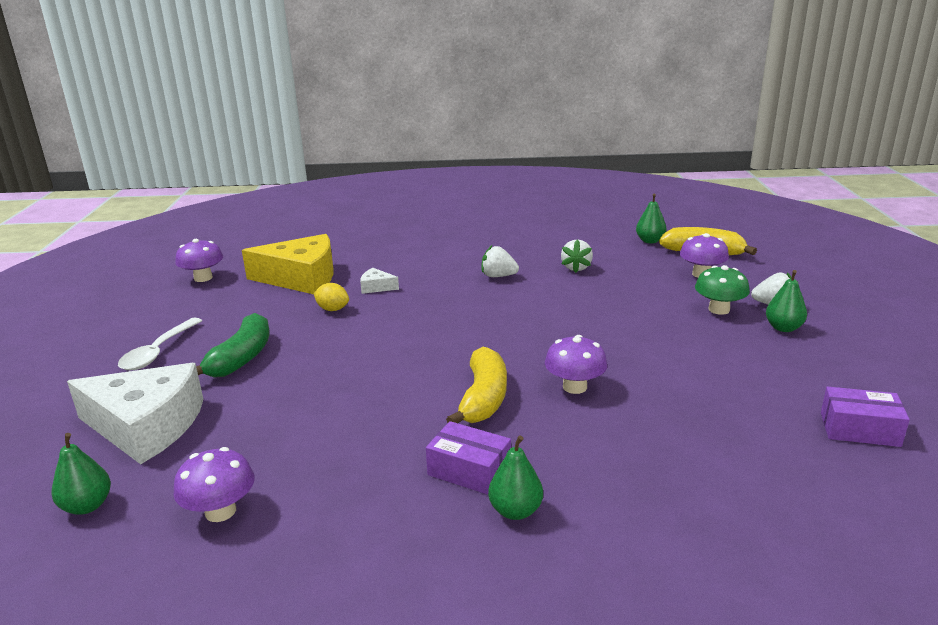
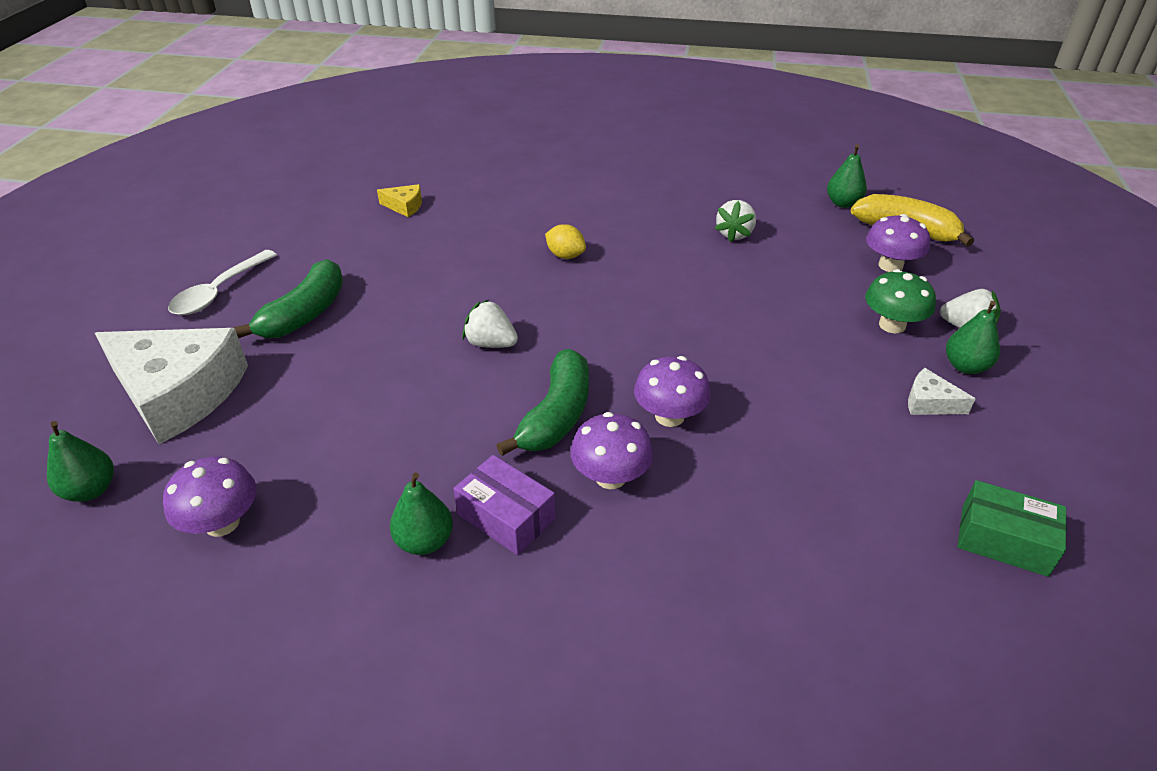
camera: 10 degrees right, 15 degrees up
purple mushroom [175,239,223,282] -> purple mushroom moved to [570,412,653,489]
yellow cheese [242,234,334,294] -> yellow cheese [377,184,422,217], size x0.42
yellow lemon [314,283,349,311] -> yellow lemon moved to [545,224,586,259]
white cheese [360,268,399,294] -> white cheese moved to [908,368,976,415]
yellow banana [446,347,507,423] -> green banana [496,349,589,456]
white strawberry [481,245,519,277] -> white strawberry moved to [462,300,518,348]
green pear [488,436,543,520] -> green pear moved to [390,472,453,555]
purple box [821,386,910,447] -> green box [957,480,1067,577]

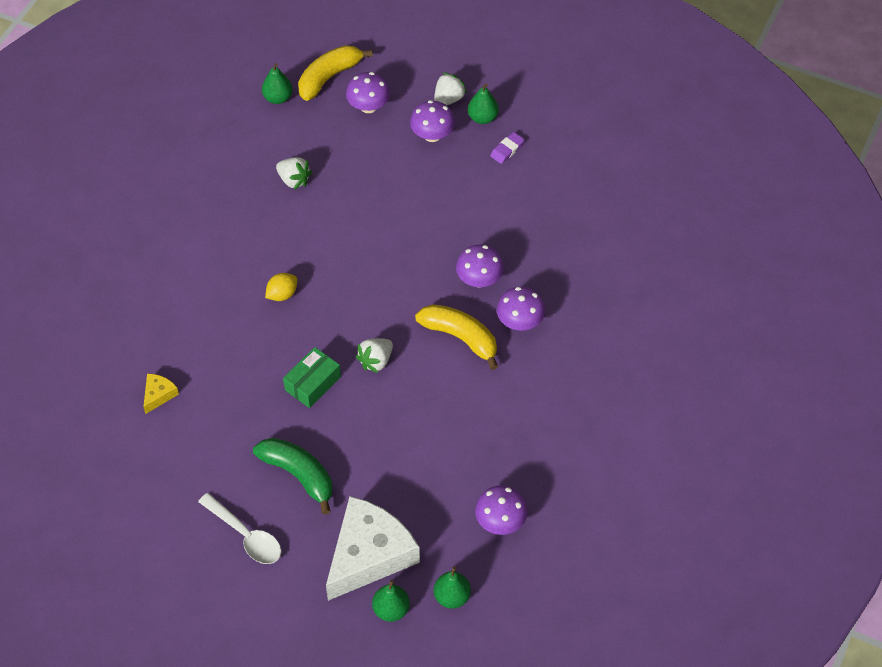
camera: 75 degrees left, 15 degrees up
green pear [390,472,453,555] -> green pear moved to [372,580,410,622]
purple box [453,455,556,555] -> none
green banana [496,349,589,456] -> yellow banana [415,304,498,370]
green mushroom [865,269,936,333] -> purple mushroom [410,100,455,142]
white cheese [908,368,976,415] -> purple eraser [490,132,525,164]
green box [957,480,1067,577] -> green box moved to [283,347,341,408]

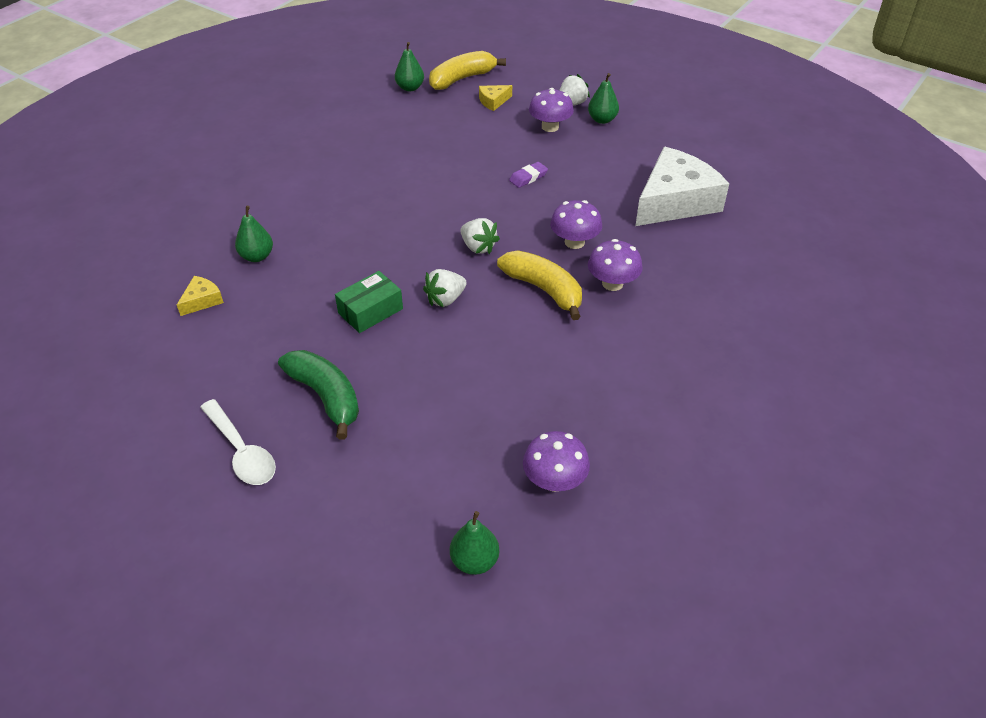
camera: 10 degrees right, 10 degrees down
yellow lemon [265,273,297,301] -> none
white strawberry [276,157,312,190] -> white strawberry moved to [460,218,500,254]
white cheese [326,496,420,601] -> white cheese moved to [635,147,729,226]
purple mushroom [346,72,390,113] -> yellow cheese [479,85,512,111]
green pear [372,580,410,622] -> green pear moved to [235,206,273,262]
purple eraser [490,132,525,164] -> purple eraser moved to [509,162,548,188]

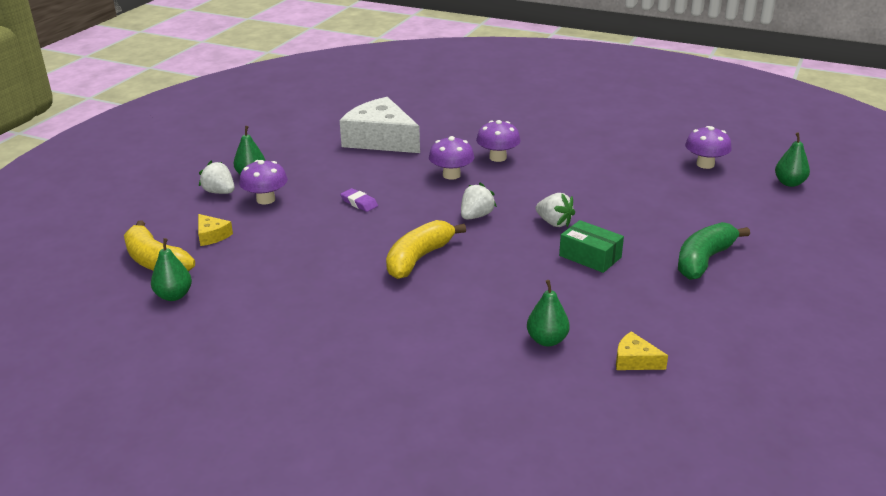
camera: 100 degrees left, 15 degrees down
white spoon [200,399,276,485] -> none
yellow banana [497,250,582,320] -> yellow banana moved to [386,220,466,279]

